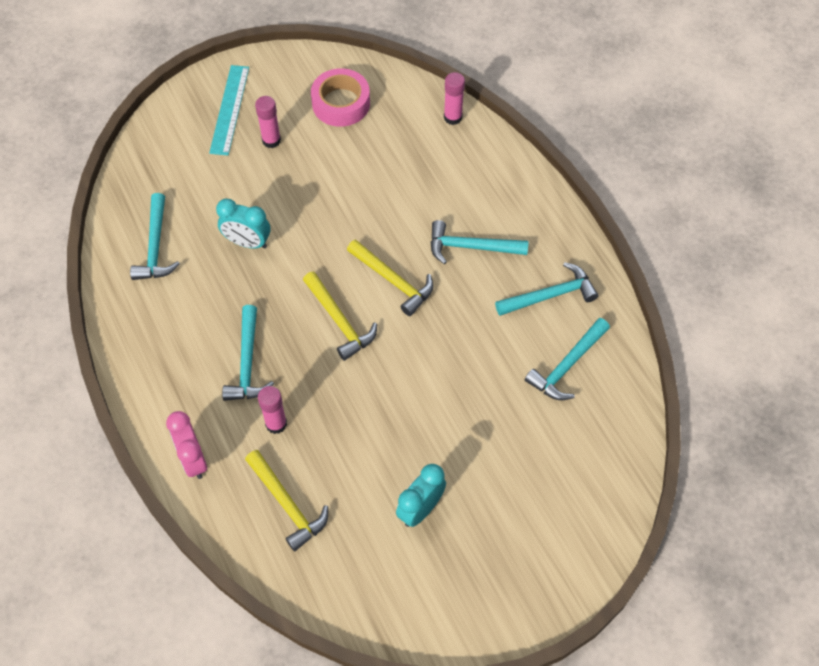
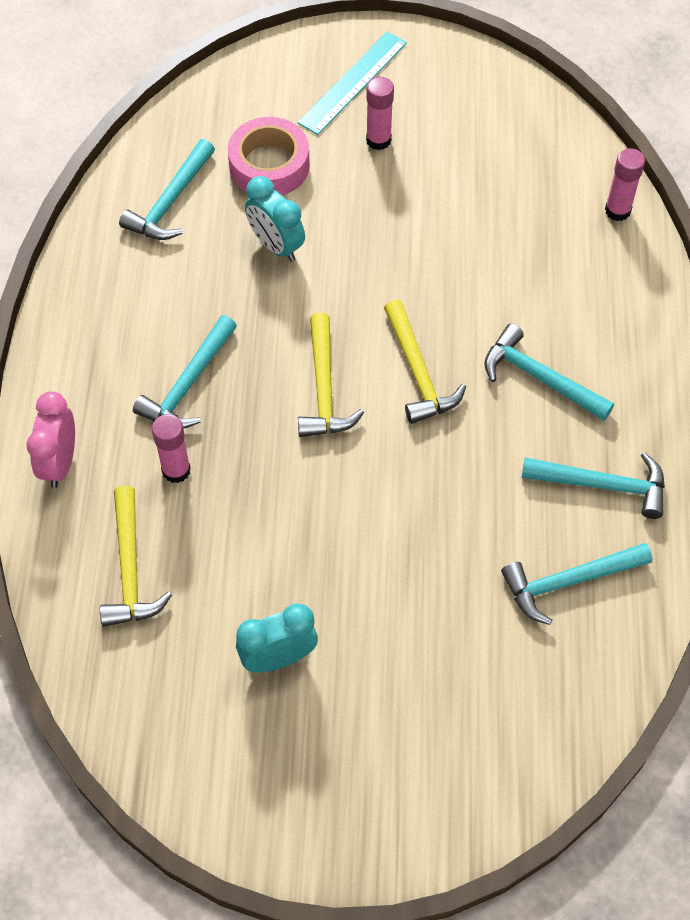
camera: 30 degrees right, 0 degrees up
pink tape [311,68,370,127] -> pink tape moved to [228,117,310,195]

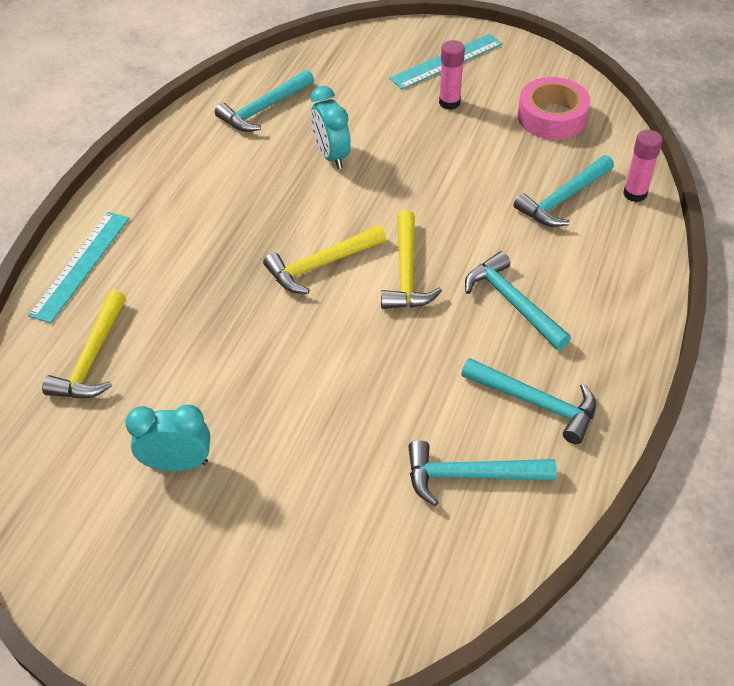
camera: 20 degrees right, 10 degrees down
pink clock [26,391,75,488] -> turquoise ruler [28,212,129,323]
turquoise hammer [133,315,237,429] -> turquoise hammer moved to [514,155,614,227]
pink glue stick [152,414,191,483] -> none
pink tape [228,117,310,195] -> pink tape moved to [518,77,591,140]
yellow hammer [298,313,364,437] -> yellow hammer turned 45 degrees clockwise [263,225,386,294]

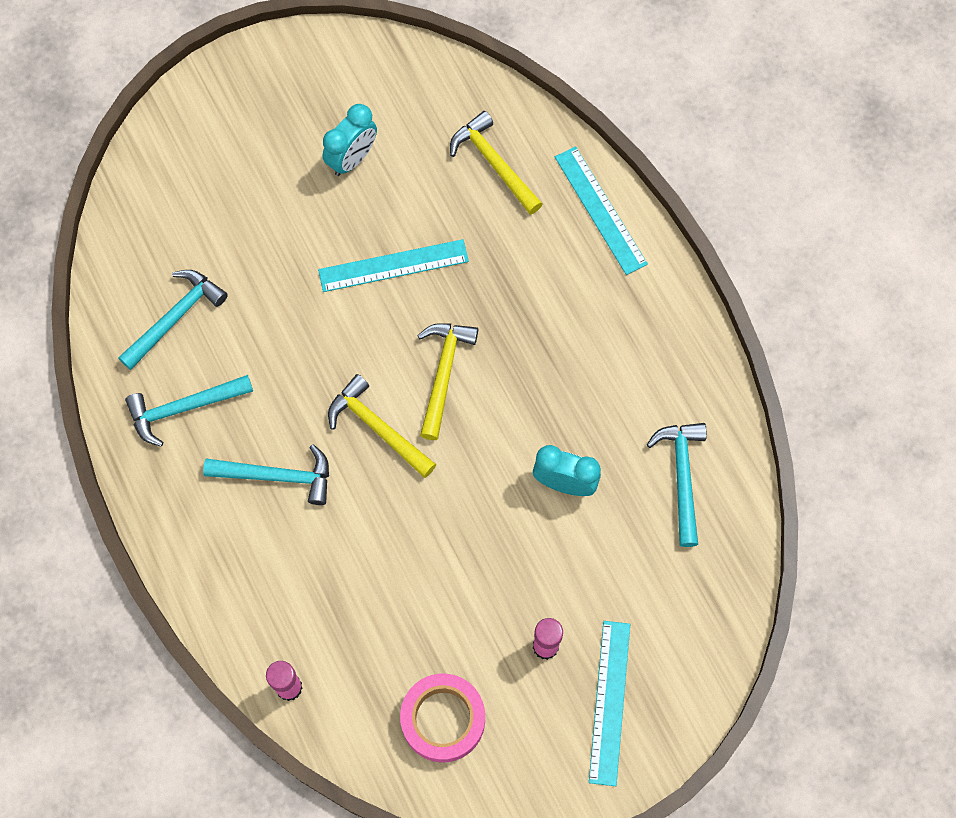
camera: 130 degrees right, 20 degrees up
turquoise hammer [514,155,614,227] -> none
none -> turquoise ruler [318,239,469,292]

